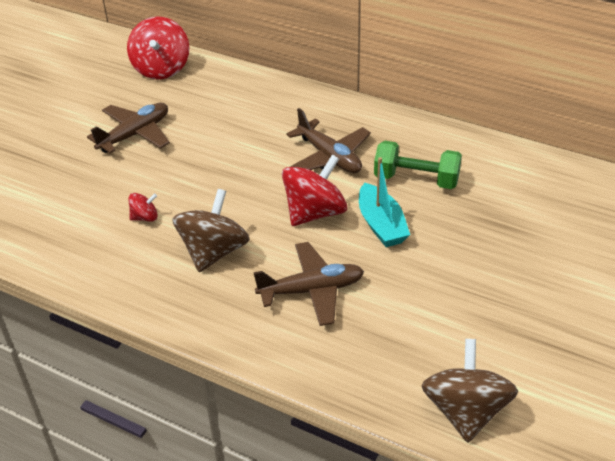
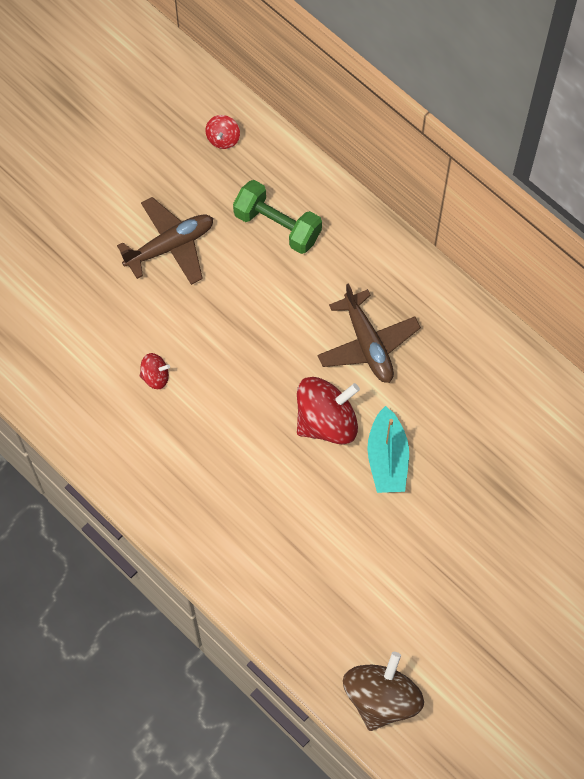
camera: 15 degrees right, 25 degrees up
red spinning top [127,16,189,80] -> red spinning top [206,115,240,149], size x0.48
brown spinning top [172,189,250,272] -> none
brown plane [253,242,364,326] -> none
green dumbbell [374,141,462,189] -> green dumbbell moved to [233,180,322,254]

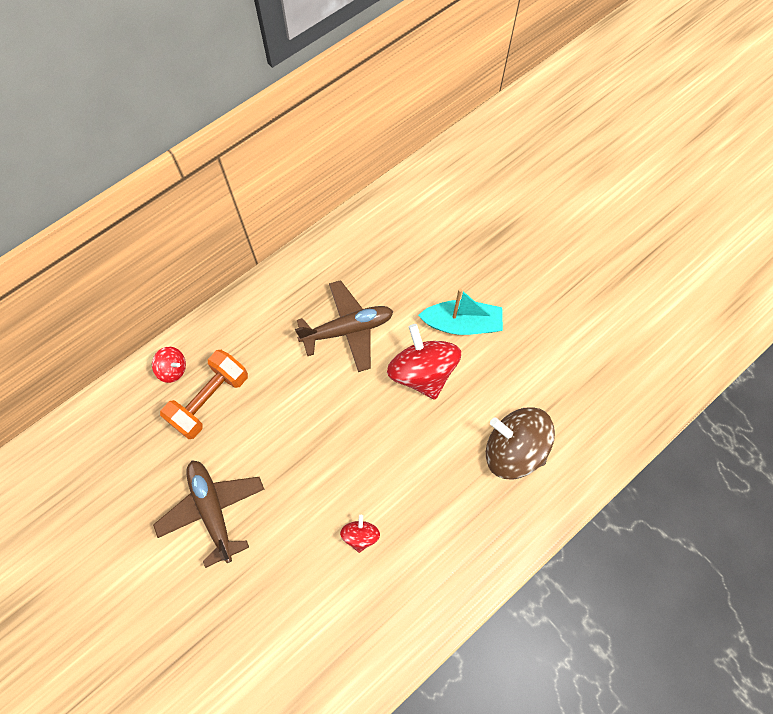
camera: 85 degrees left, 0 degrees up
red spinning top [206,115,240,149] -> red spinning top moved to [152,347,186,383]
green dumbbell [233,180,322,254] -> orange dumbbell [160,350,248,439]
brown spinning top [343,652,424,731] -> brown spinning top moved to [486,407,555,480]

